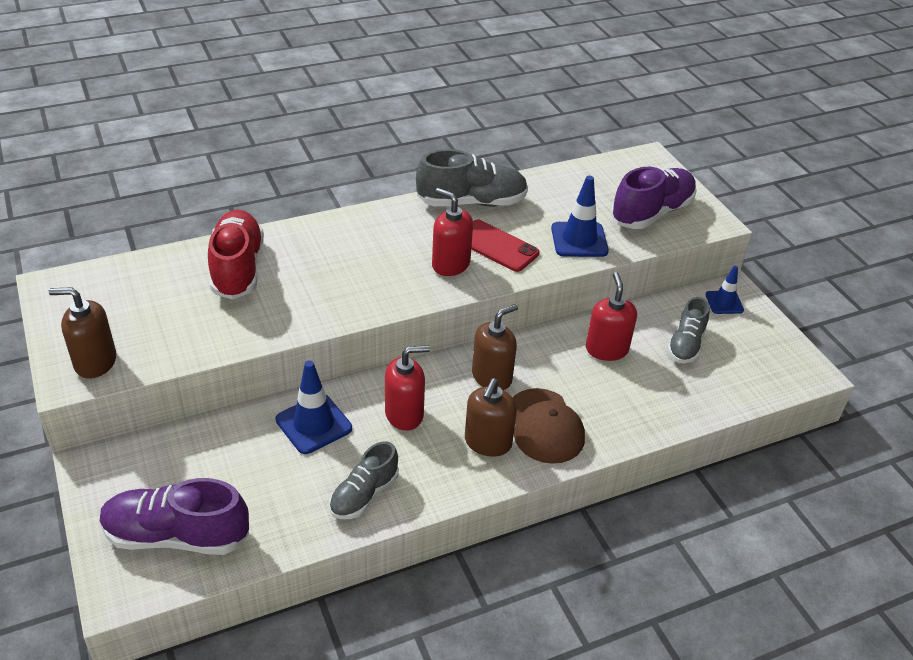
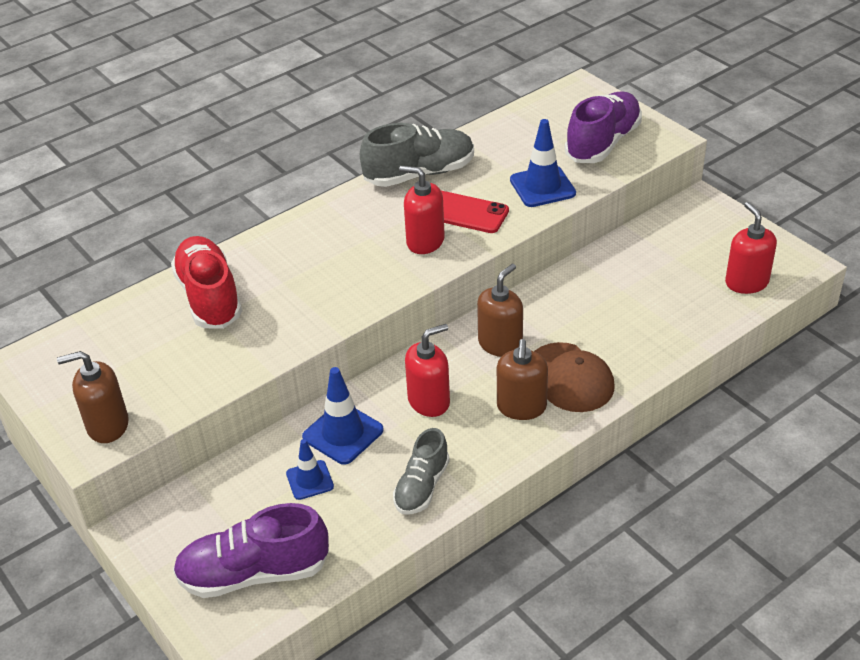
camera: 10 degrees left, 0 degrees up
red soap dispenser [586,272,637,361] -> red soap dispenser moved to [725,202,777,294]
grey shoe [667,297,709,363] -> none
blue traffic cone [705,266,744,314] -> blue traffic cone moved to [286,439,334,500]

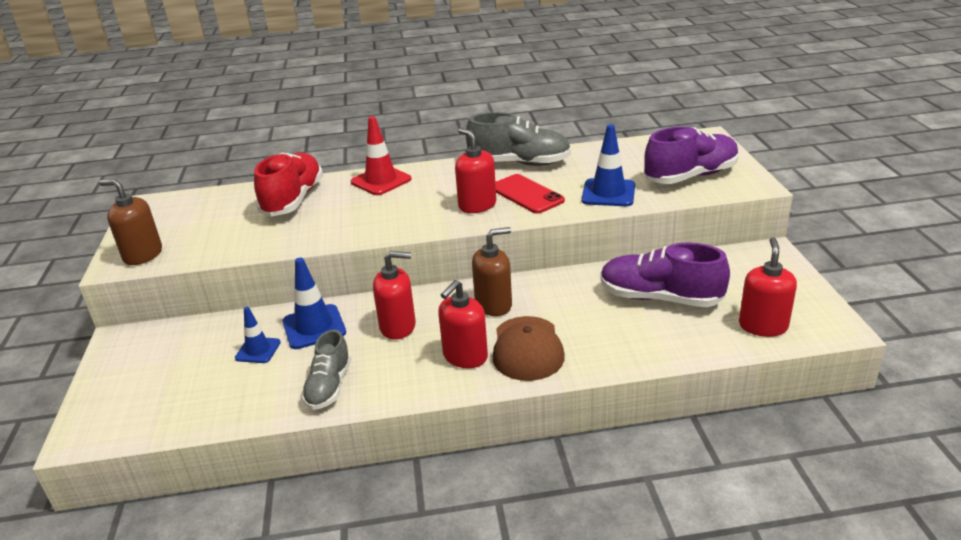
camera: 30 degrees right, 10 degrees down
purple shoe [173,503,329,598] -> purple shoe moved to [600,243,730,307]
grey shoe [393,428,450,515] -> grey shoe turned 45 degrees counterclockwise [301,330,351,410]
brown soap dispenser [497,339,548,420] -> red soap dispenser [438,280,488,368]
none -> red traffic cone [351,116,412,195]

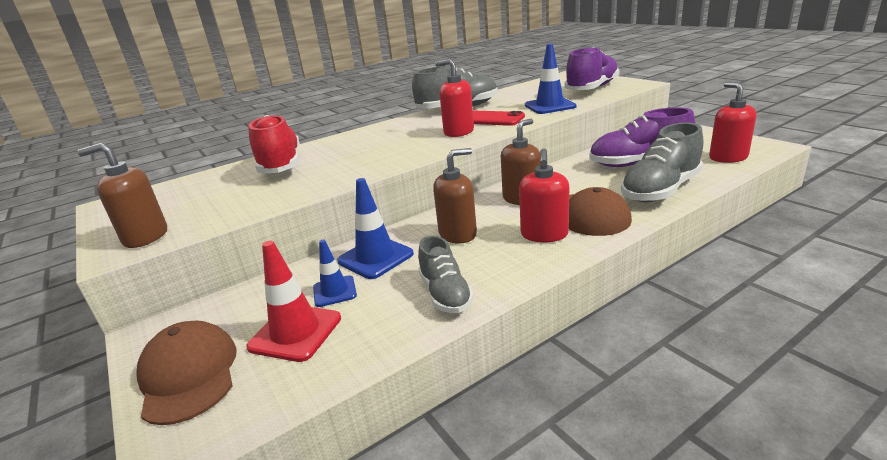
camera: 25 degrees left, 5 degrees down
red traffic cone [351,116,412,195] -> red traffic cone moved to [246,241,341,362]
red soap dispenser [373,251,416,339] -> brown soap dispenser [433,148,477,243]
none -> brown cap [136,321,237,425]
none -> grey shoe [621,122,703,203]

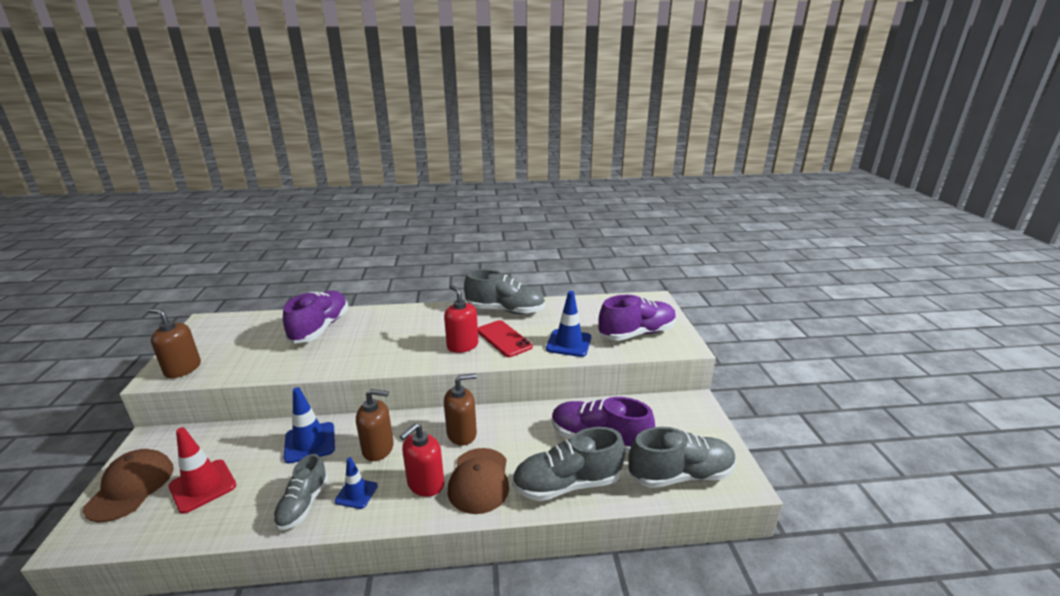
camera: 25 degrees right, 0 degrees up
red shoe [248,115,300,173] -> purple shoe [283,290,348,344]
blue traffic cone [313,240,357,307] -> blue traffic cone moved to [335,457,378,509]
red soap dispenser [709,82,756,163] -> grey shoe [628,427,736,488]

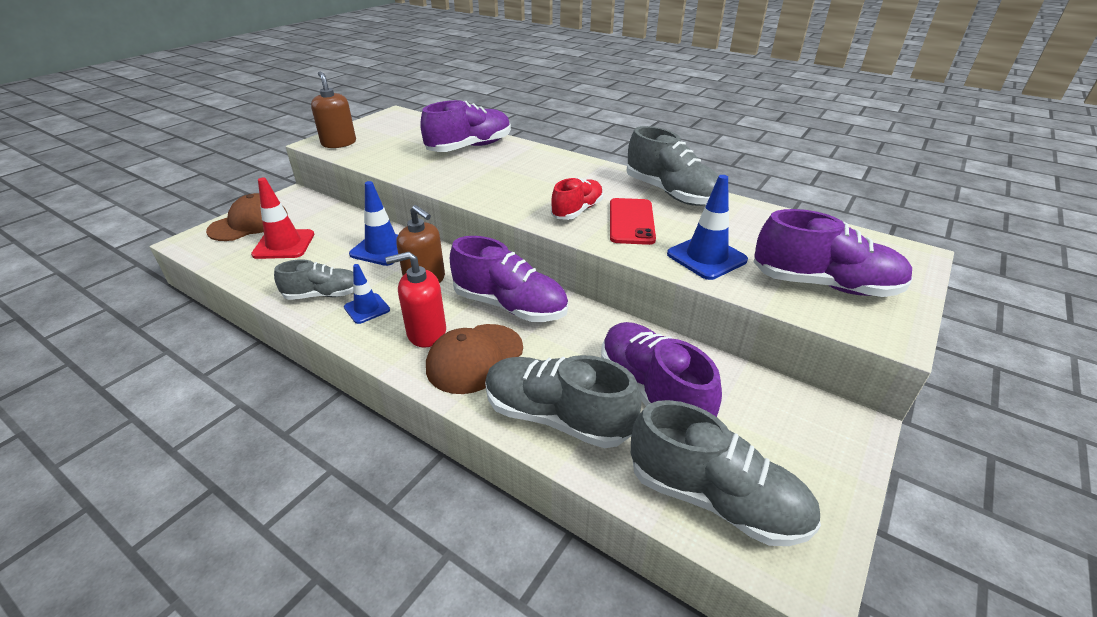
camera: 40 degrees right, 10 degrees up
grey shoe [273,454,328,530] -> grey shoe turned 150 degrees counterclockwise [274,259,353,300]
red soap dispenser [444,285,478,353] -> red shoe [551,178,603,220]
brown soap dispenser [444,373,477,446] -> purple shoe [450,236,568,322]

